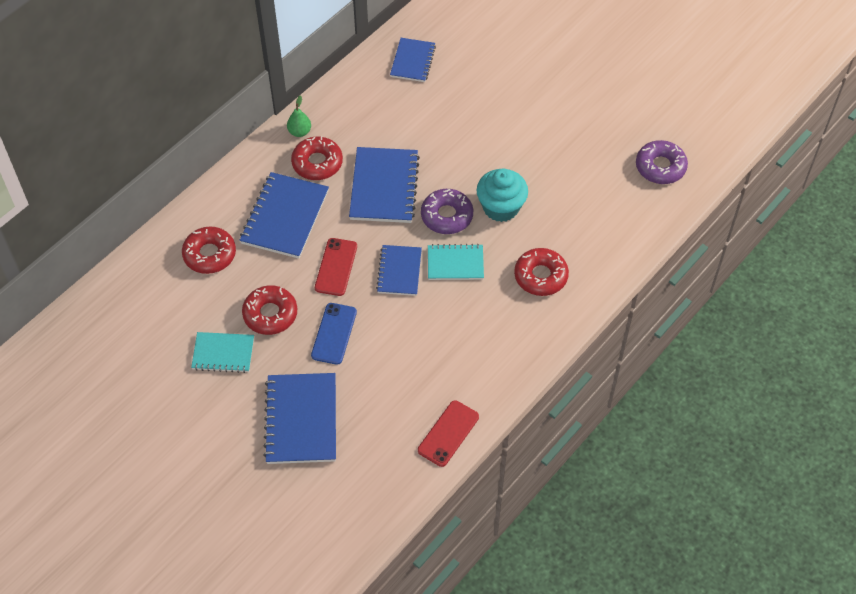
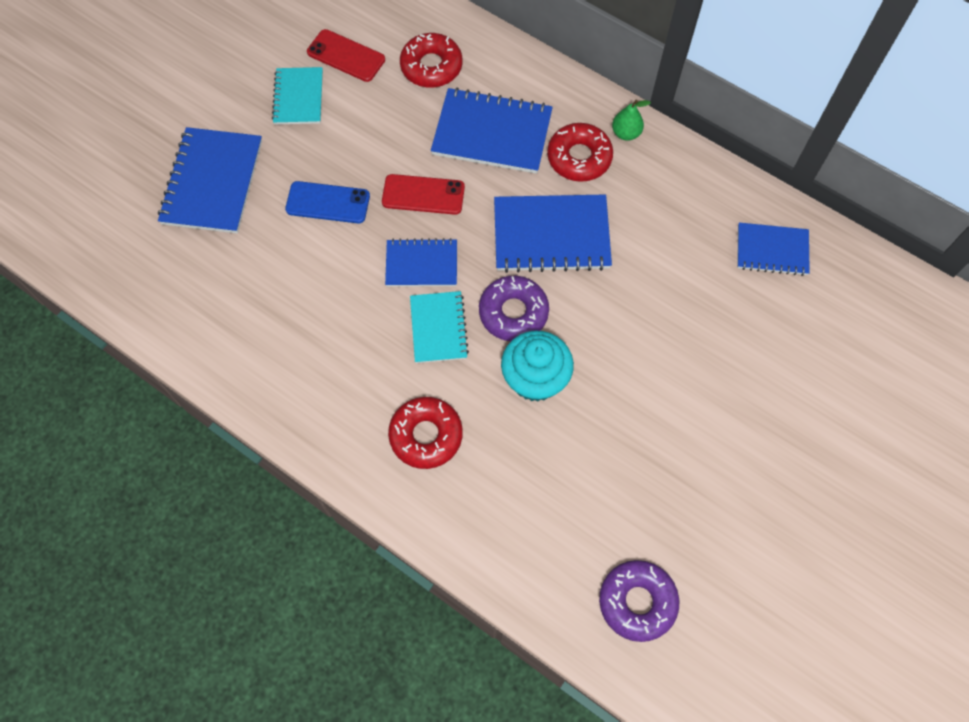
camera: 85 degrees right, 10 degrees up
red donut [242,285,297,335] -> none
blue notebook [263,373,336,464] -> blue notebook turned 75 degrees counterclockwise [158,127,262,233]
red phone [418,400,479,467] -> red phone moved to [307,29,385,82]

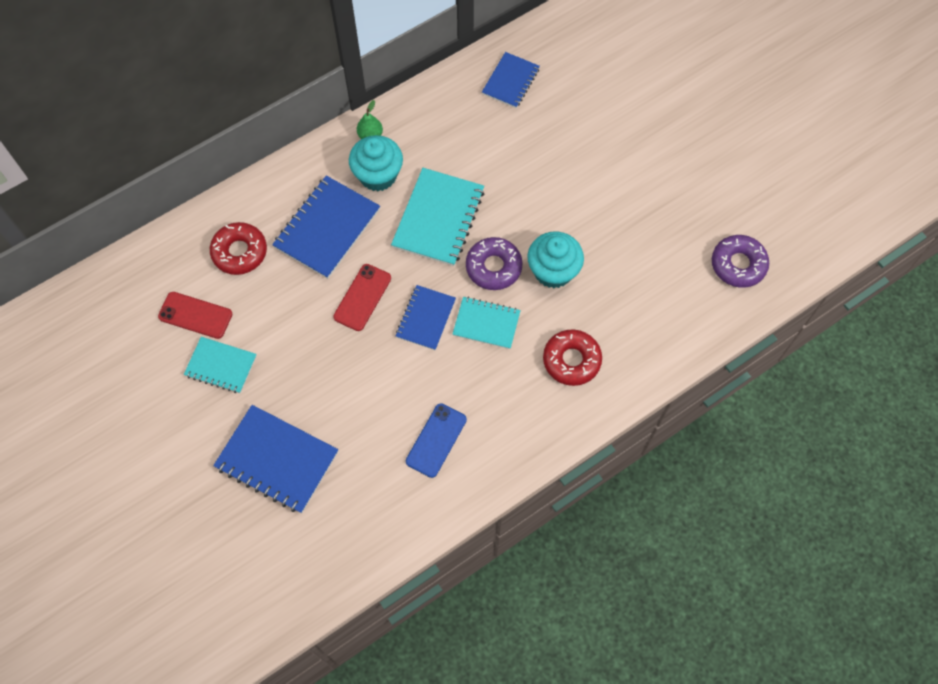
camera: 70 degrees left, 0 degrees up
blue phone [285,181,370,223] -> blue phone moved to [406,403,467,478]
red phone [307,29,385,82] -> red phone turned 60 degrees clockwise [158,292,232,339]
blue notebook [494,194,612,273] -> turquoise notebook [391,168,484,266]
red donut [547,123,613,182] -> turquoise cupcake [349,135,403,191]

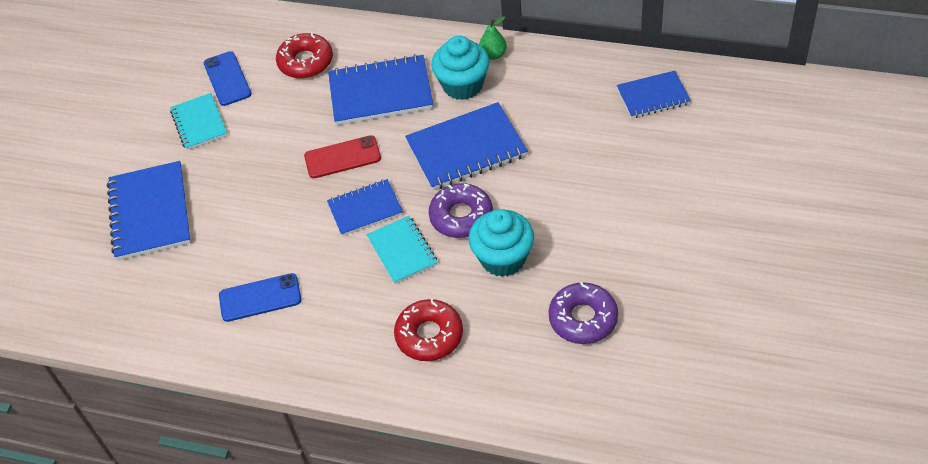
camera: 55 degrees right, 15 degrees down
red phone [158,292,232,339] -> blue phone [204,51,251,106]
turquoise notebook [391,168,484,266] -> blue notebook [405,102,528,190]
purple donut [712,235,769,288] -> purple donut moved to [548,282,618,344]

